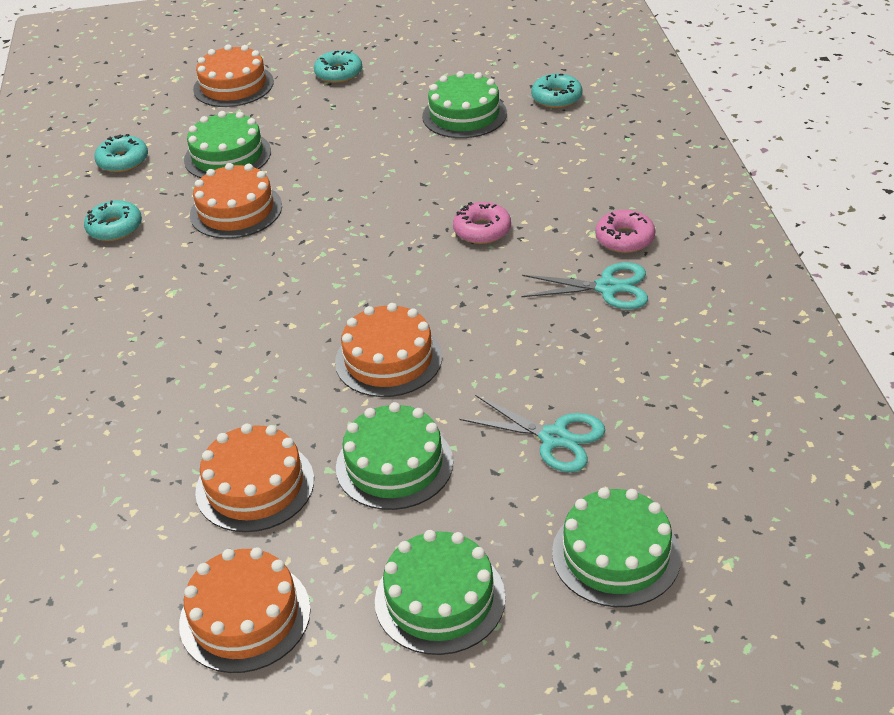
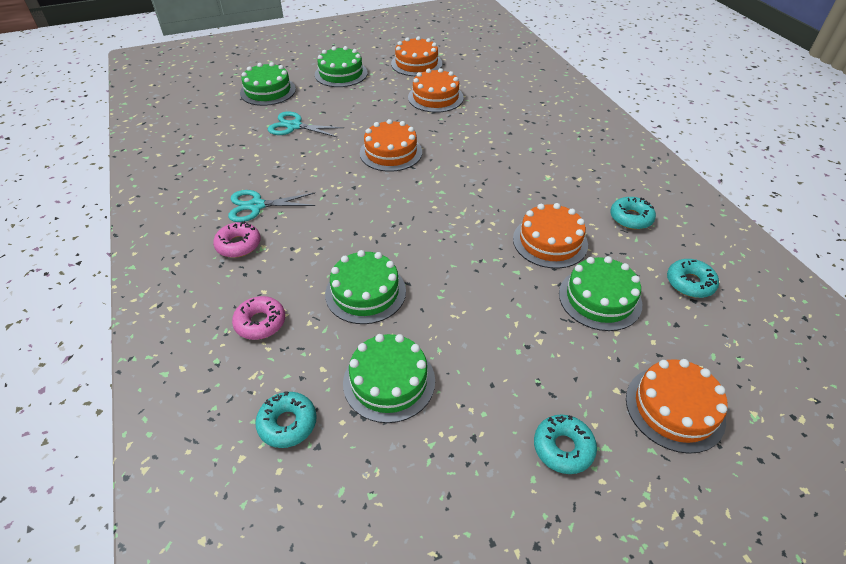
camera: 165 degrees right, 5 degrees up
green cake [336,402,453,510] -> green cake moved to [325,250,406,324]
pink donut [453,202,511,244] -> pink donut moved to [232,296,285,340]

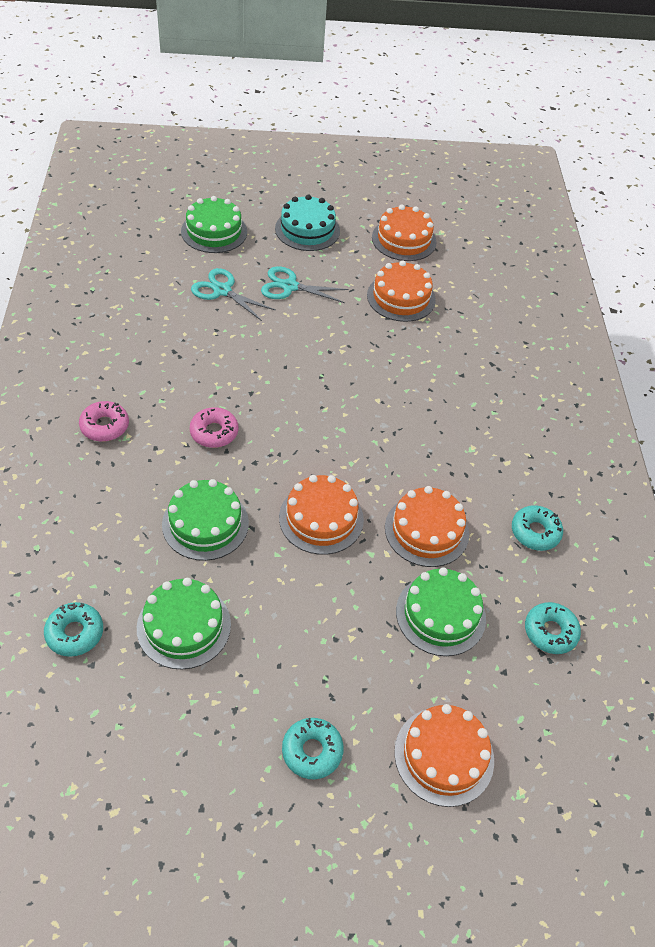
camera: 15 degrees right, 5 degrees up
turquoise scissors [228,190,315,222] -> turquoise scissors moved to [261,266,349,303]
pink donut [232,296,285,340] -> pink donut moved to [190,407,238,448]
green cake [315,46,368,87] -> turquoise cake [275,194,340,251]
orange cake [360,119,422,172] -> orange cake moved to [279,475,364,555]

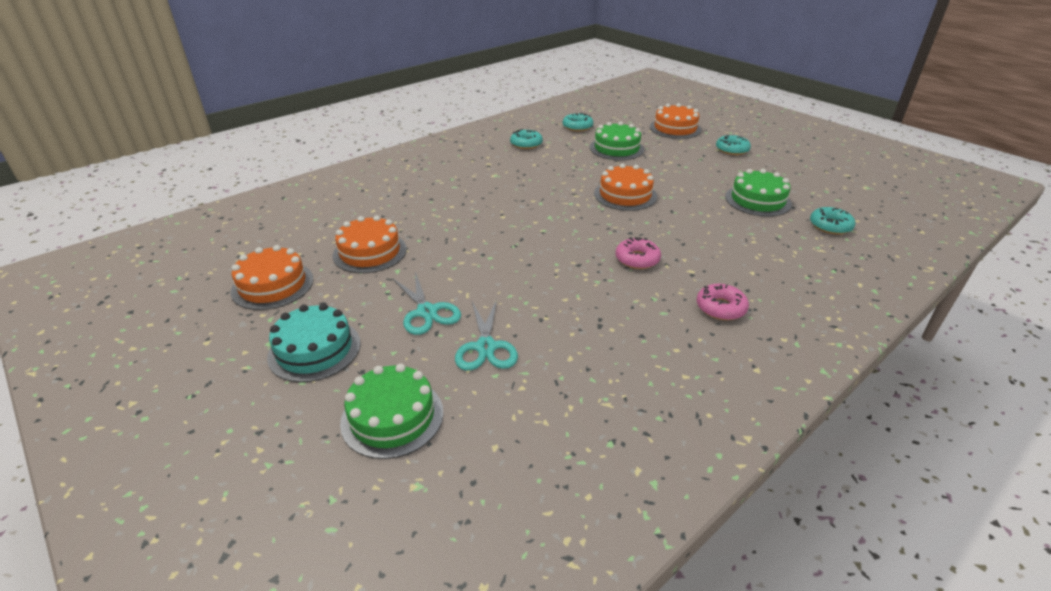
camera: 125 degrees left, 15 degrees down
green cake [162,479,249,561] -> none
orange cake [385,486,469,567] -> none

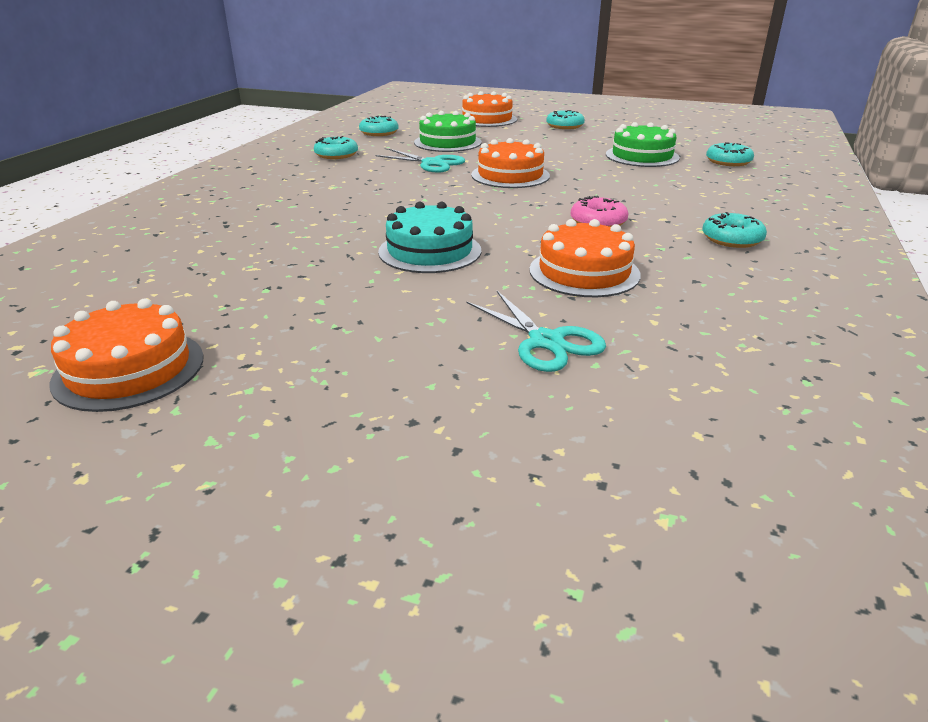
camera: 30 degrees left, 5 degrees down
turquoise cake [267,303,361,383] -> turquoise cake moved to [378,202,481,273]
orange cake [333,215,407,273] -> orange cake moved to [529,219,641,297]
green cake [340,364,444,459] -> none
turquoise scissors [392,272,461,335] -> turquoise scissors moved to [375,149,465,172]
pink donut [697,284,749,320] -> turquoise donut [702,212,767,248]

